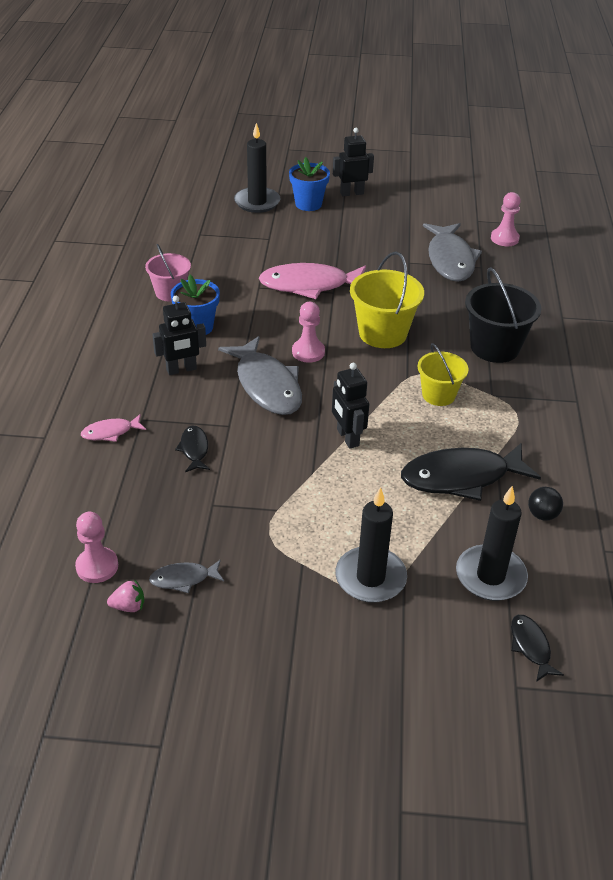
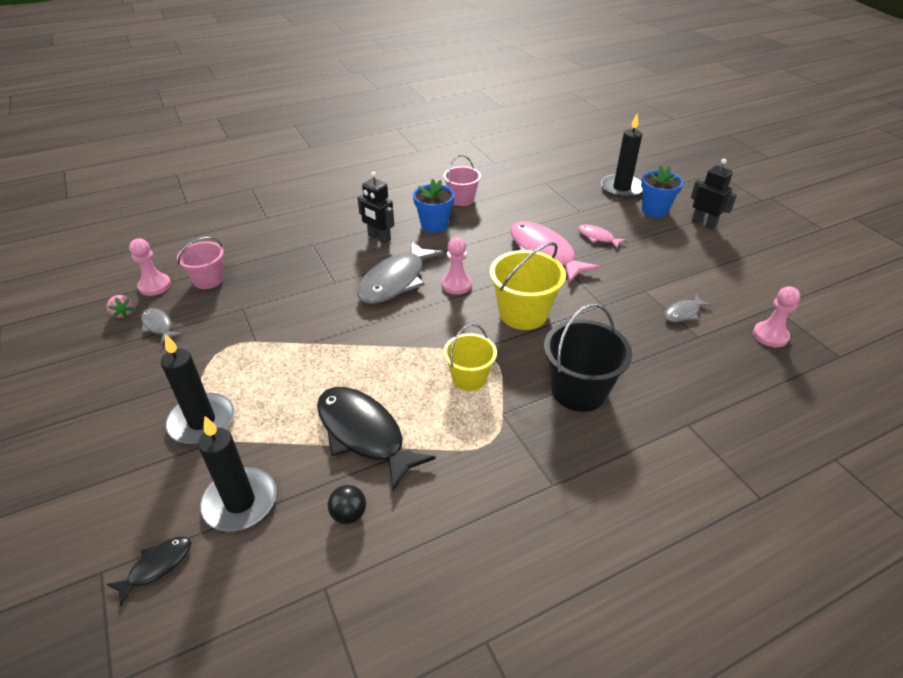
camera: 60 degrees right, 0 degrees up
pink fish [81,414,146,442] -> pink fish moved to [578,225,626,248]
black fish [175,425,210,472] -> none
black robot [332,363,369,449] -> none
grey fish [423,223,482,282] -> grey fish [664,294,712,322], size x0.48
none -> pink bucket [177,237,224,289]

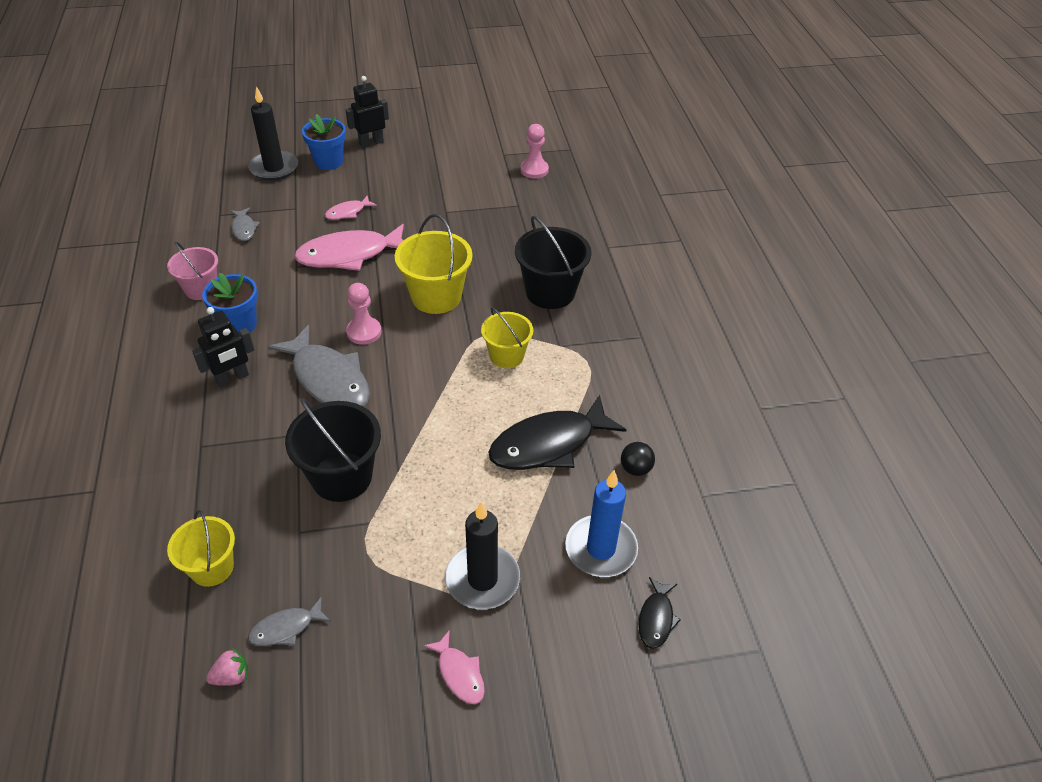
camera: 75 degrees left, 5 degrees up
black fish [106,537,191,606] -> black fish turned 135 degrees counterclockwise [639,577,681,649]
pink pawn [129,239,171,296] -> none
pink bucket [177,237,224,289] -> yellow bucket [167,510,235,587]
black candle [198,416,276,532] -> blue candle [565,470,638,577]
grey fish [664,294,712,322] -> grey fish moved to [230,207,260,241]
none -> black bucket [285,398,381,502]
none -> pink fish [423,631,485,704]

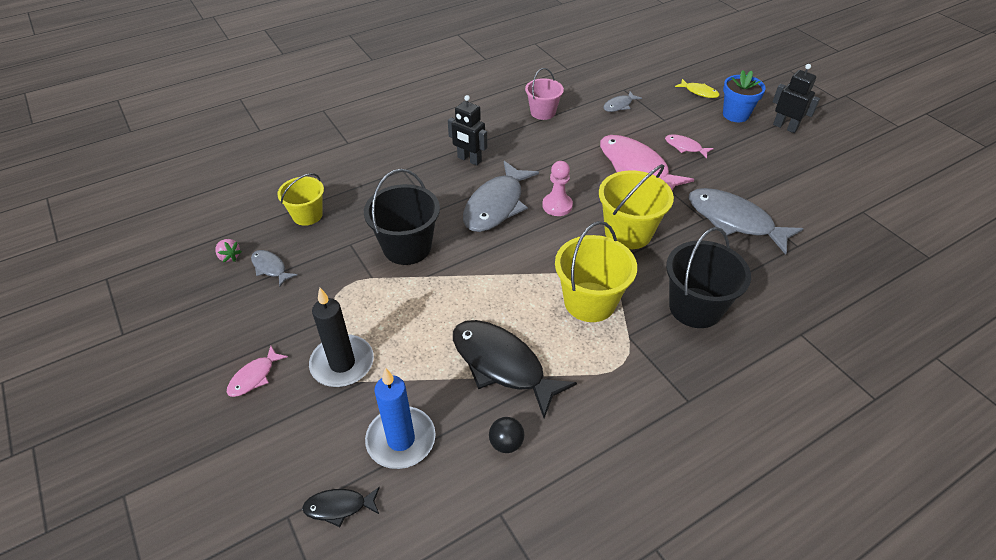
camera: 70 degrees right, 0 degrees up
blue flower pot [202,273,258,334] -> none
black candle [248,86,298,181] -> yellow fish [675,79,720,98]
yellow bucket [481,307,533,368] -> yellow bucket [555,221,637,322], size x1.56
pink pawn [520,124,549,179] -> none
none -> grey fish [688,188,803,255]

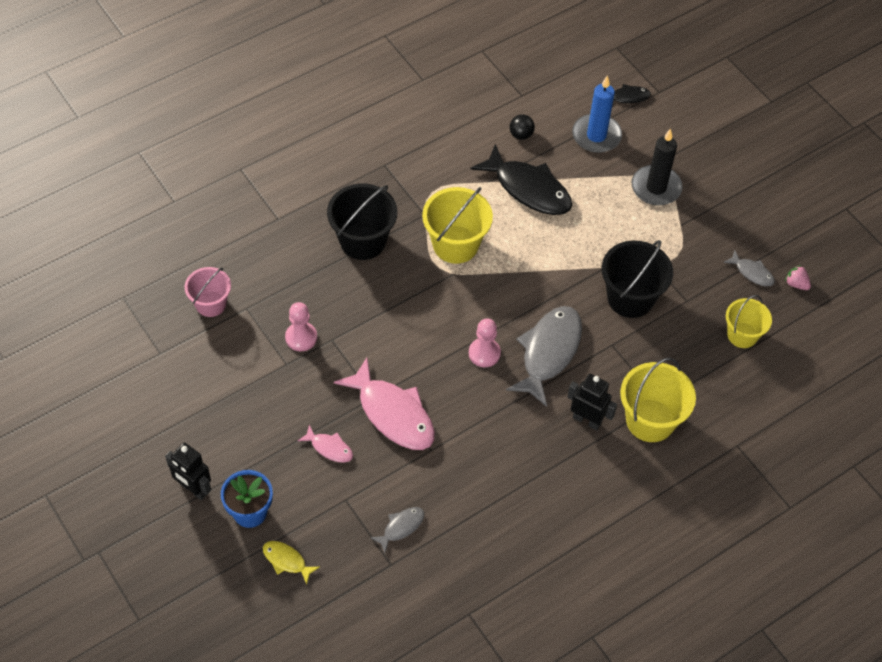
camera: 175 degrees right, 10 degrees up
pink fish [227,346,288,397] -> none
pink bucket [525,68,564,120] -> pink bucket moved to [185,267,231,317]
yellow bucket [599,164,674,249] -> yellow bucket moved to [620,358,696,442]
grey fish [688,188,803,255] -> pink pawn [285,302,317,351]

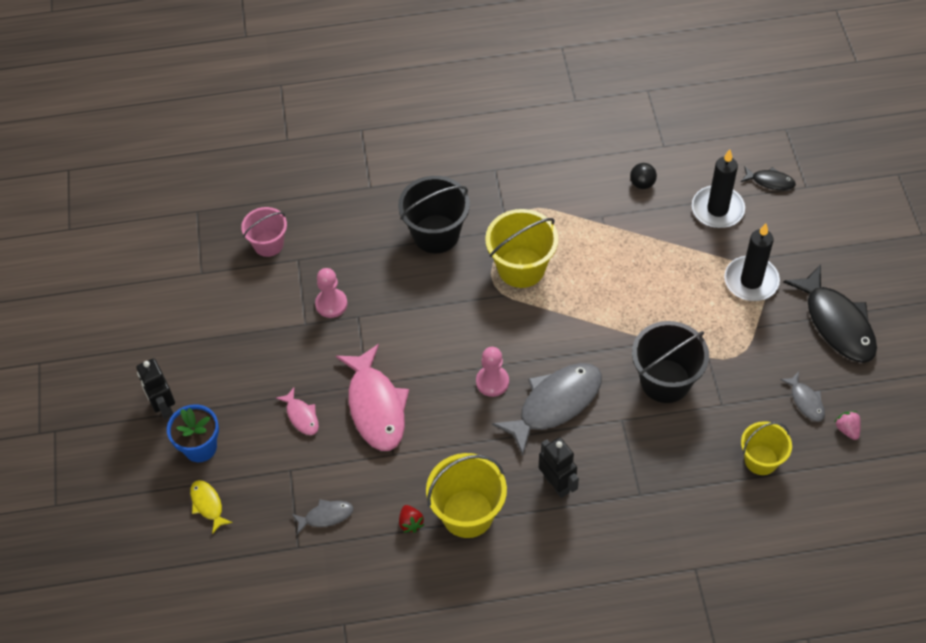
camera: 30 degrees right, 0 degrees up
black fish [471,144,572,215] -> black fish moved to [784,265,877,363]
blue candle [572,75,622,153] -> black candle [692,149,745,228]
yellow bucket [620,358,696,442] -> yellow bucket moved to [426,453,507,538]
none -> red strawberry [399,505,424,533]

